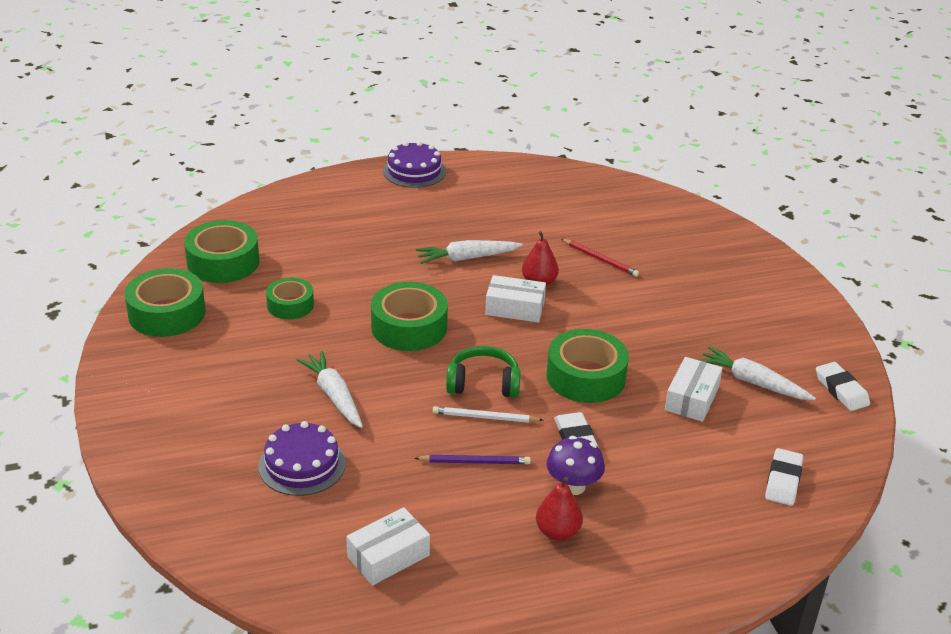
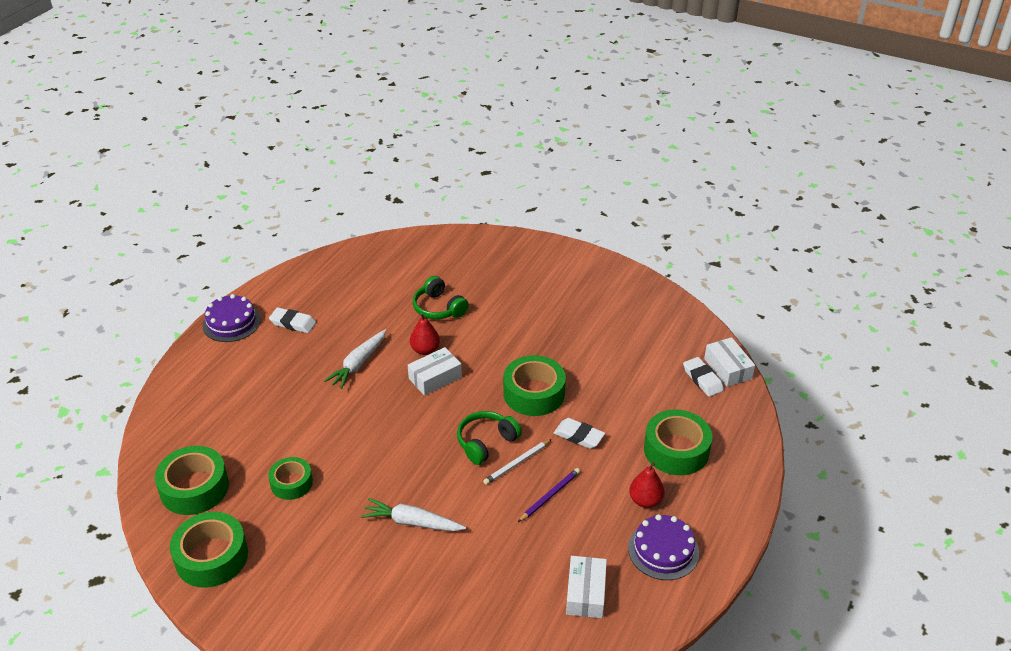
camera: 45 degrees left, 5 degrees up
purple cake [258,421,346,496] -> purple cake moved to [628,514,699,580]
green tape [371,282,448,351] -> green tape moved to [644,410,712,475]
purple mushroom [546,436,605,495] -> none
red pencil [562,239,639,277] -> green headphones [413,276,469,319]
white box [665,357,723,422] -> white box moved to [704,337,755,387]
white carrot [698,346,816,400] -> none
white eraser [816,362,870,411] -> white eraser moved to [269,307,316,333]

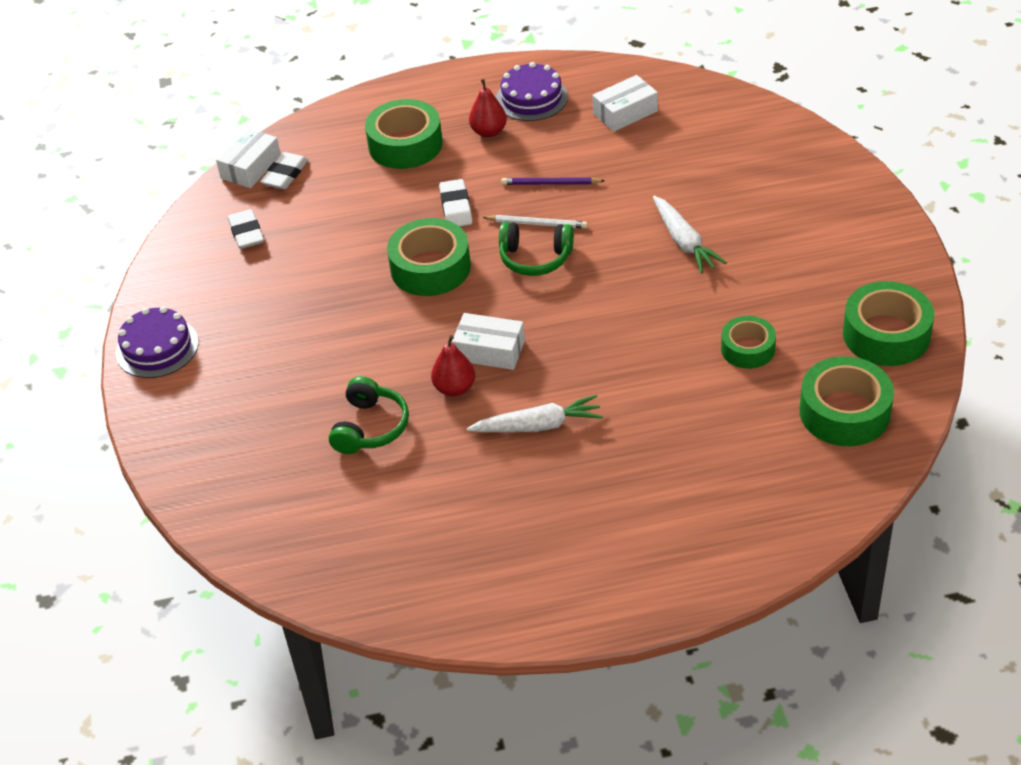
camera: 125 degrees left, 5 degrees up
purple cake [202,294,261,342] -> purple cake moved to [116,306,199,378]
white eraser [269,307,316,333] -> white eraser moved to [228,209,264,249]

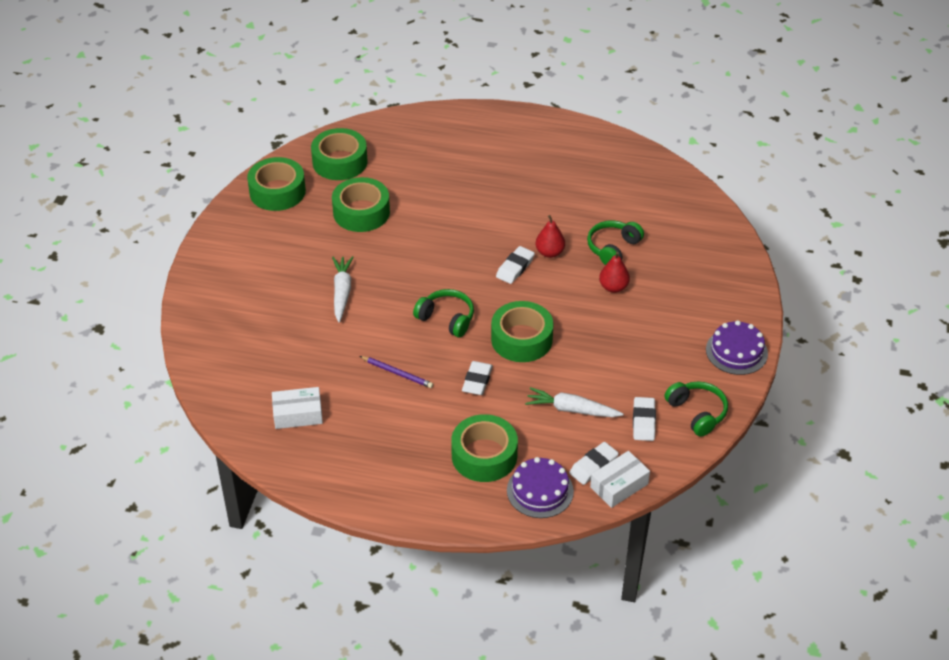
camera: 160 degrees left, 0 degrees up
white box [452,313,525,370] -> white eraser [496,246,535,284]
white carrot [467,395,603,432] -> white carrot moved to [525,387,624,417]
red pear [469,79,507,138] -> red pear moved to [599,252,630,293]
white pencil [483,215,588,229] -> none
purple cake [496,62,568,121] -> purple cake moved to [507,457,574,518]
green tape [721,316,776,369] -> green tape [332,177,390,232], size x1.61
none -> green headphones [665,381,728,437]

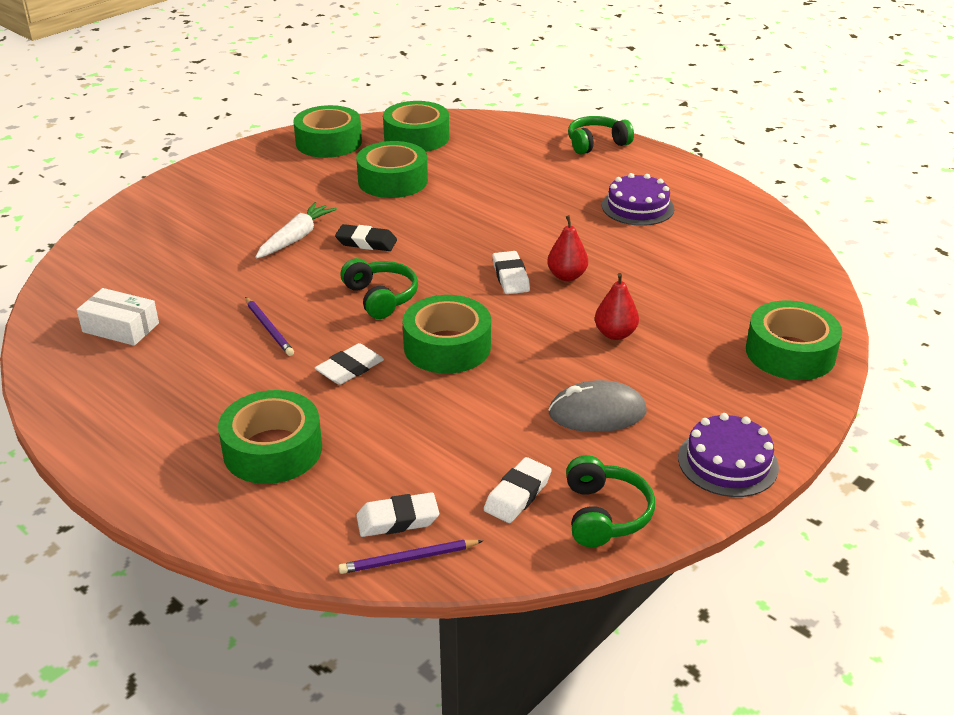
camera: 30 degrees right, 10 degrees down
white eraser [496,246,535,284] -> white eraser turned 75 degrees counterclockwise [492,251,530,294]
purple cake [507,457,574,518] -> purple cake moved to [602,173,674,226]
white carrot [525,387,624,417] -> none
green headphones [587,221,644,265] -> green headphones moved to [568,116,634,154]
white box [590,451,650,508] -> purple pencil [338,540,483,574]
none -> black eraser [335,224,397,251]
none -> grey mouse [548,380,646,432]
none -> green tape [746,300,842,380]

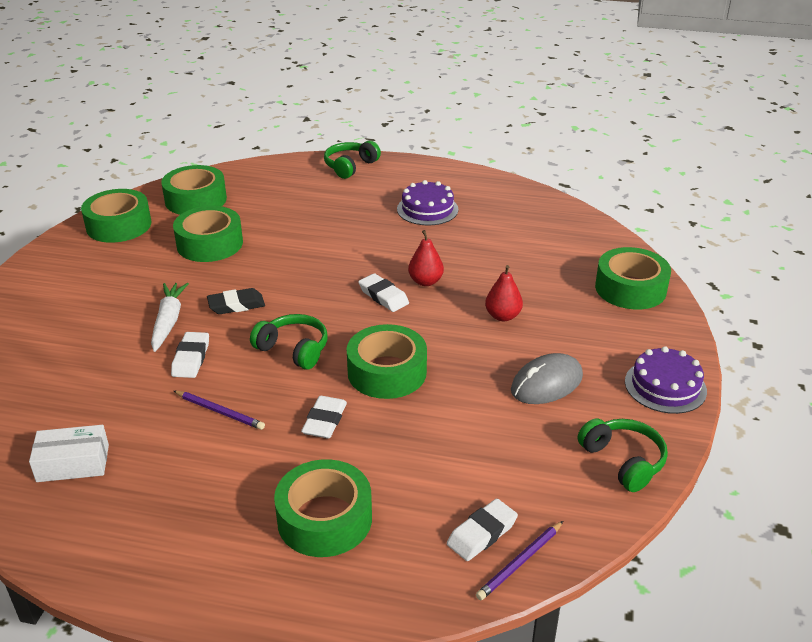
camera: 30 degrees left, 0 degrees up
white eraser [484,457,552,523] -> white eraser moved to [171,332,209,378]

